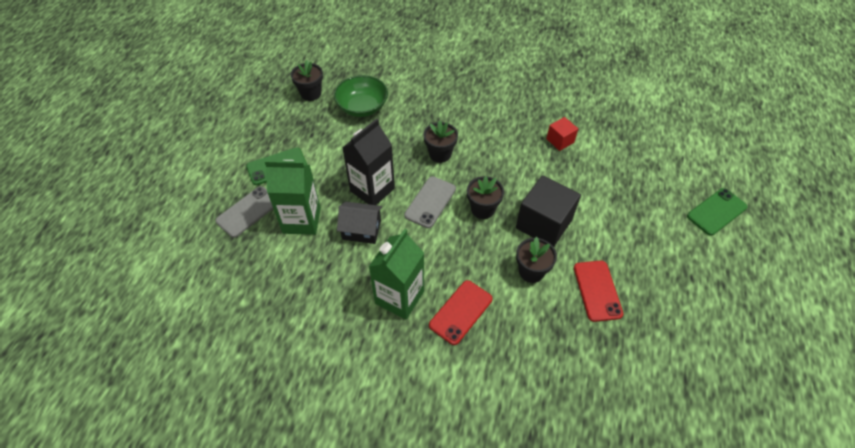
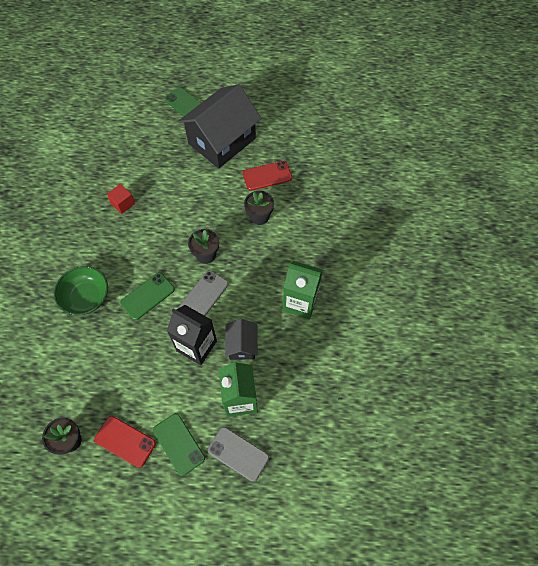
camera: 100 degrees left, 10 degrees up
green bowl [334,75,388,117] -> green bowl moved to [54,266,108,315]
grey phone [404,176,456,228] -> grey phone turned 75 degrees counterclockwise [180,270,228,316]
black flower pot [424,120,458,163] -> green phone [120,272,175,320]
red phone [429,280,493,345] -> red phone moved to [94,416,156,468]
black cube [516,175,581,247] -> none
none -> black house [178,84,261,169]

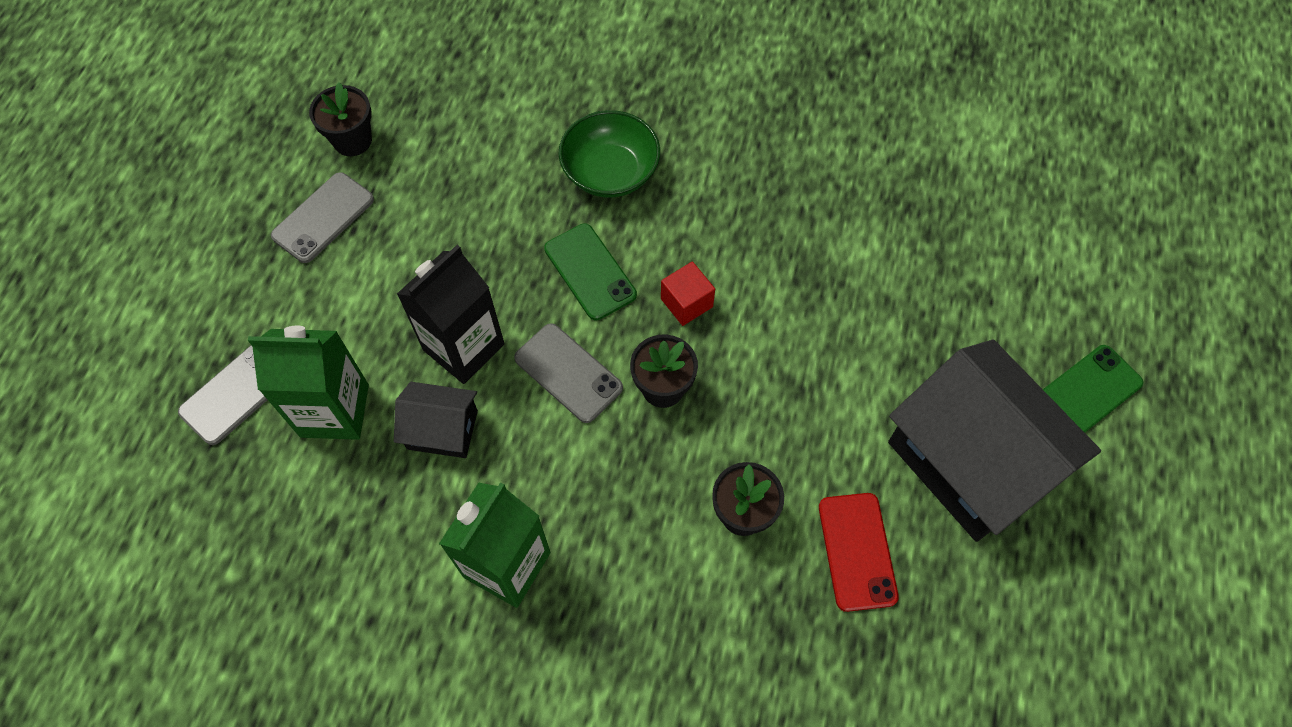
camera: 100 degrees right, 0 degrees up
red phone [94,416,156,468] -> grey phone [271,172,374,263]
red cube [107,184,135,214] -> red cube moved to [661,261,715,326]
green phone [153,413,205,476] -> none

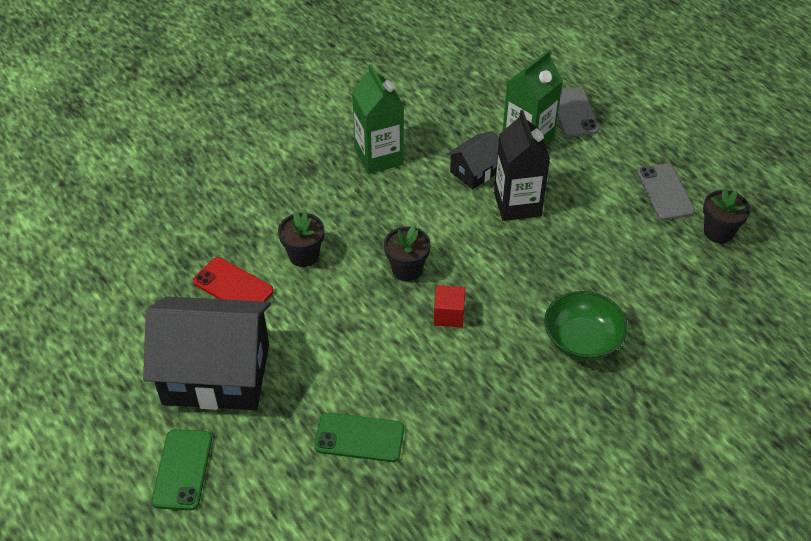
camera: 130 degrees right, 15 degrees down
grey phone [514,323,623,423] -> none
green phone [544,224,637,320] -> green phone moved to [314,413,404,462]

